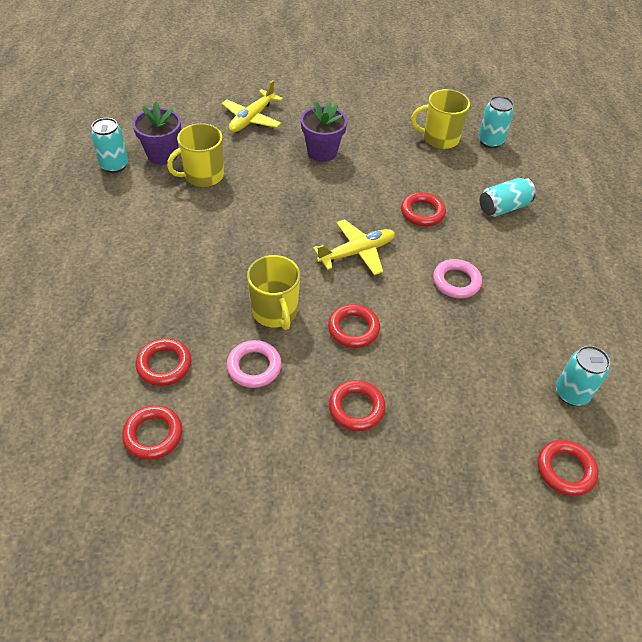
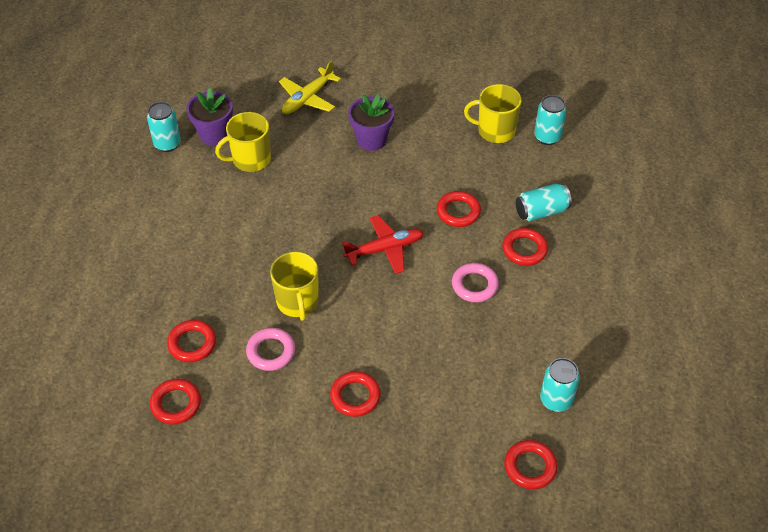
camera: 10 degrees right, 0 degrees up
yellow plane [313,219,395,275] -> red plane [342,215,424,274]
red ring [328,304,380,348] -> red ring moved to [502,228,548,266]

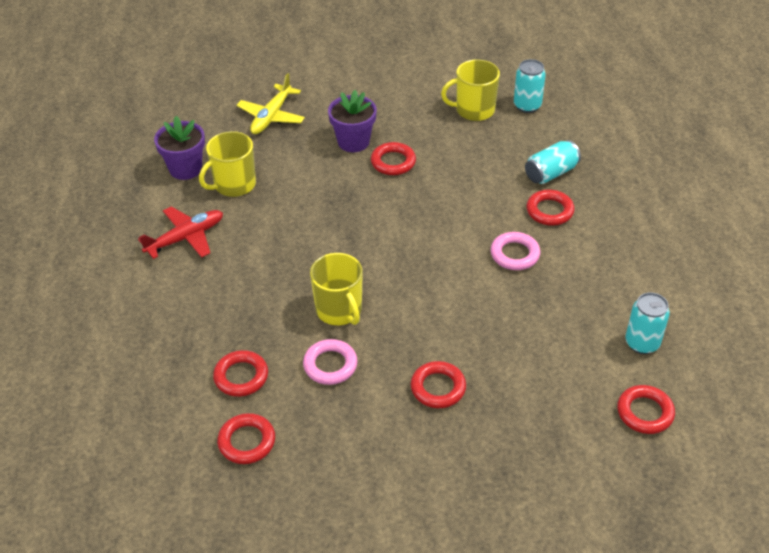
camera: 15 degrees left, 5 degrees down
turquoise can [147,102,181,152] -> none
red plane [342,215,424,274] -> red plane moved to [138,206,223,259]
red ring [437,191,481,227] -> red ring moved to [371,142,416,175]

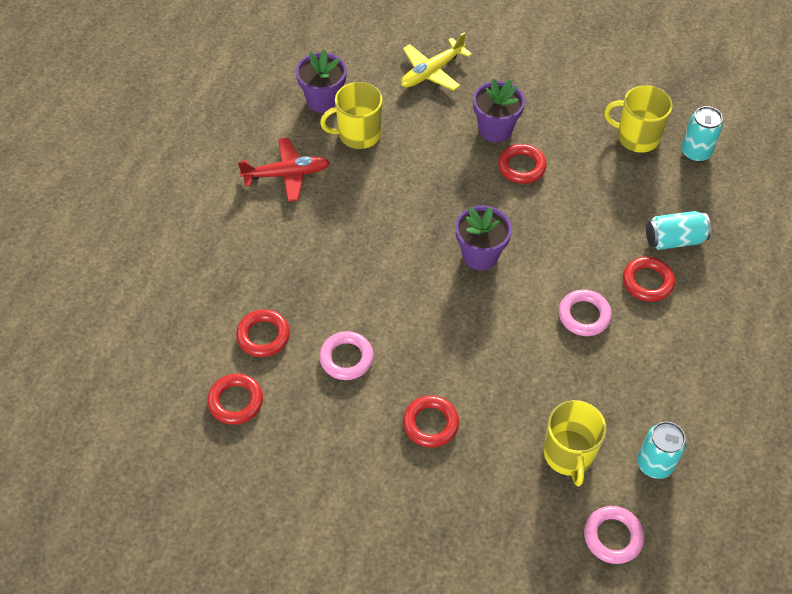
camera: 25 degrees right, 10 degrees up
yellow mug [310,253,363,325] -> yellow mug moved to [544,400,607,486]
red ring [617,385,675,434] -> pink ring [584,506,644,564]
none -> purple flower pot [455,205,512,270]

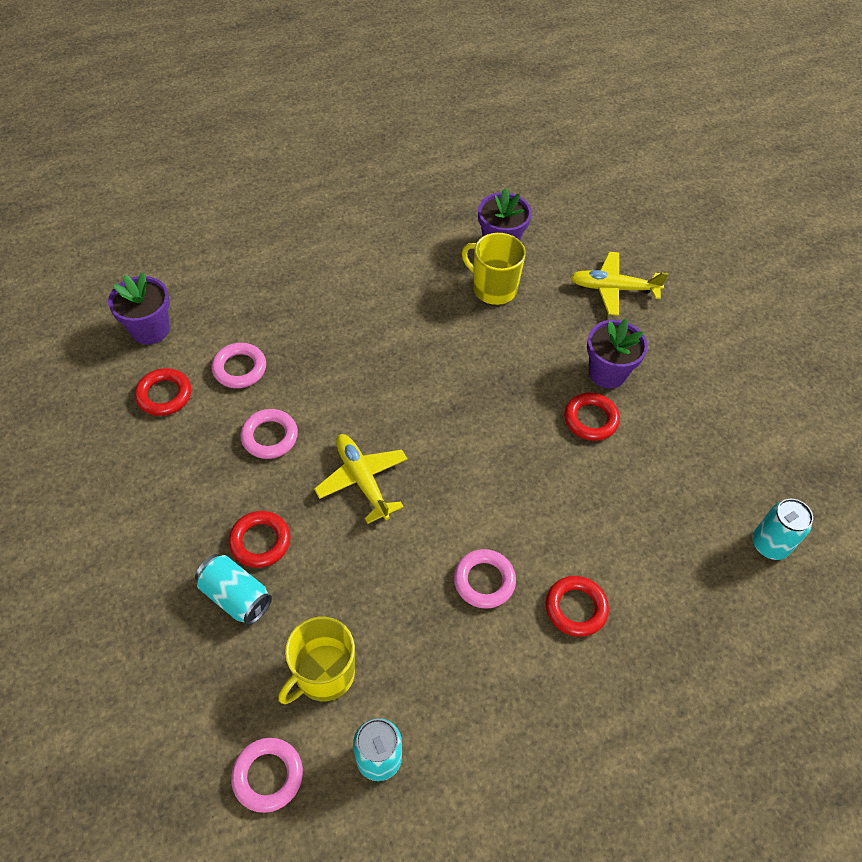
camera: 45 degrees right, 0 degrees up
red ring [236,309,290,357] -> pink ring [211,343,266,388]
red plane [238,138,330,202] -> none
purple flower pot [455,205,512,270] -> purple flower pot moved to [108,272,170,345]
yellow mug [604,85,672,153] -> none
turquoise can [646,211,711,250] -> turquoise can moved to [195,554,272,625]
none -> yellow plane [314,434,407,524]

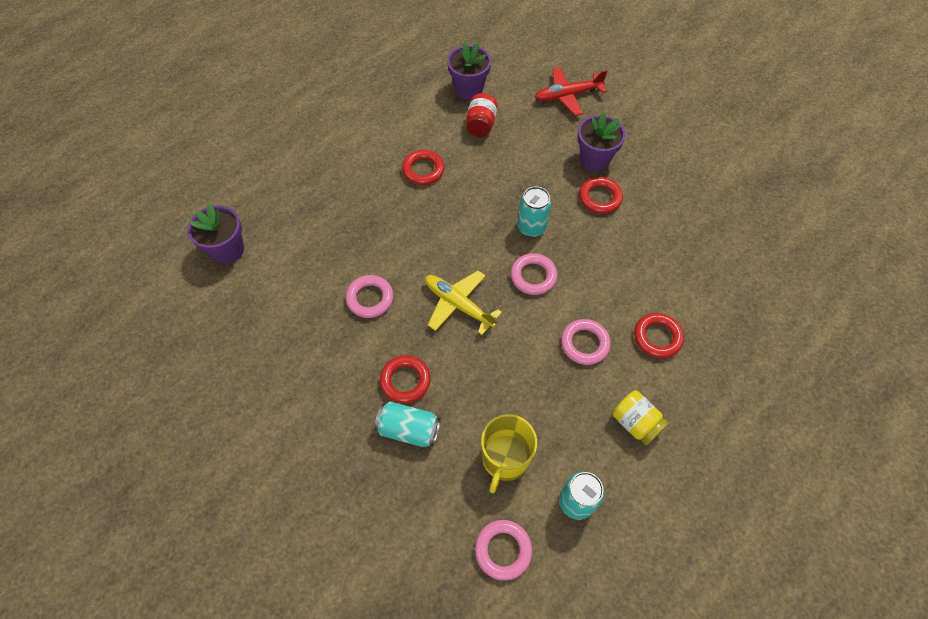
camera: 20 degrees left, 5 degrees up
red ring [135,368,191,416] -> red ring moved to [402,150,445,185]
pink ring [211,343,266,388] -> pink ring moved to [511,253,557,295]
yellow mug [462,233,526,305] -> red jar [466,93,497,137]
yellow plane [570,252,668,316] -> red plane [535,67,607,116]
turquoise can [752,499,813,560] -> turquoise can moved to [517,186,551,237]
none -> yellow jar [612,390,669,446]

